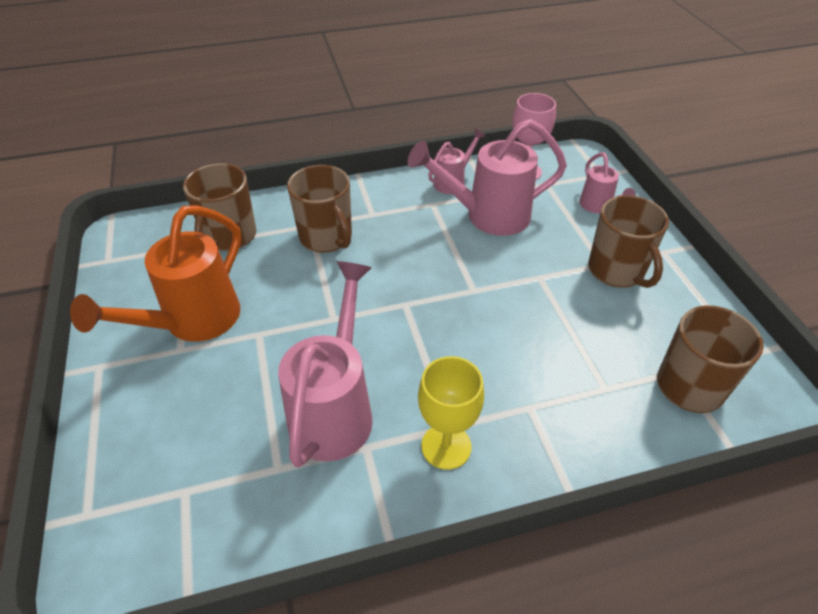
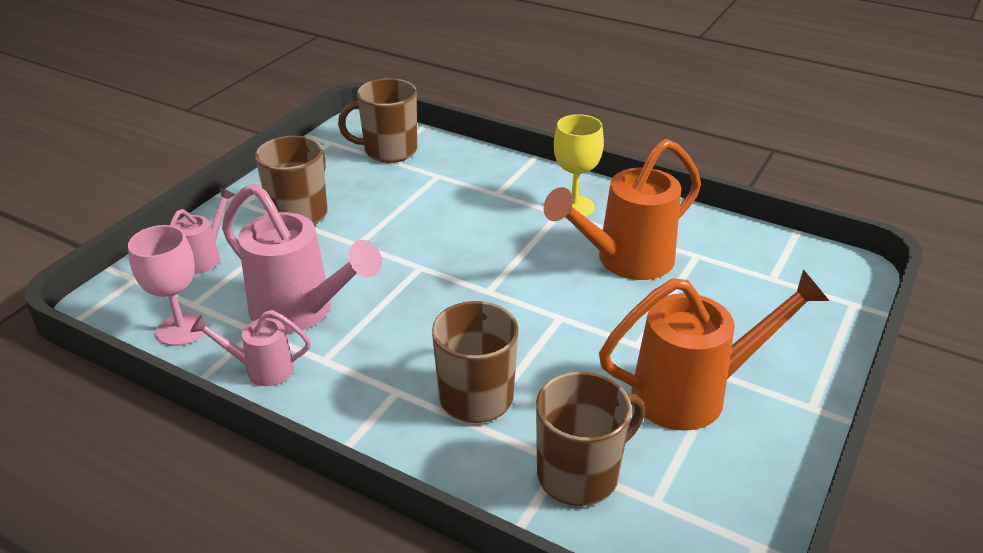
camera: 135 degrees left, 10 degrees down
pink watering can [278,261,373,467] -> orange watering can [544,139,701,280]

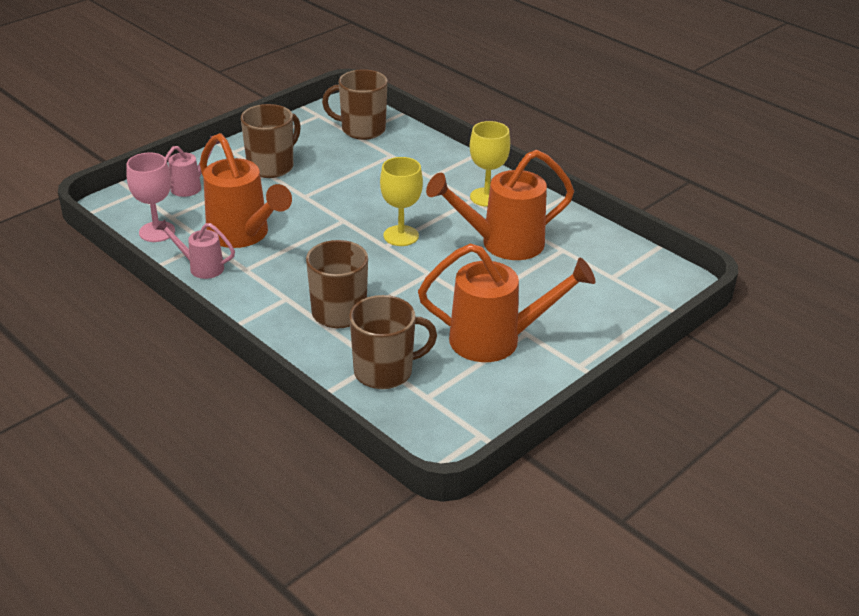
camera: 15 degrees right, 0 degrees up
pink watering can [222,183,382,333] -> orange watering can [200,133,292,248]
none -> yellow goblet [380,157,423,246]

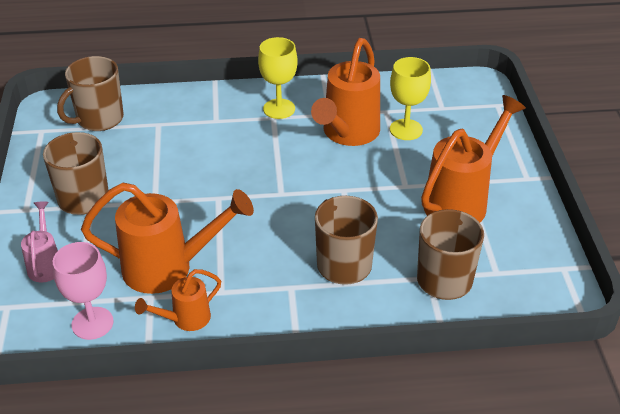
camera: 50 degrees left, 5 degrees up
pink watering can [156,219,235,279] -> orange watering can [135,269,221,331]
yellow goblet [380,157,423,246] -> yellow goblet moved to [390,57,431,140]

